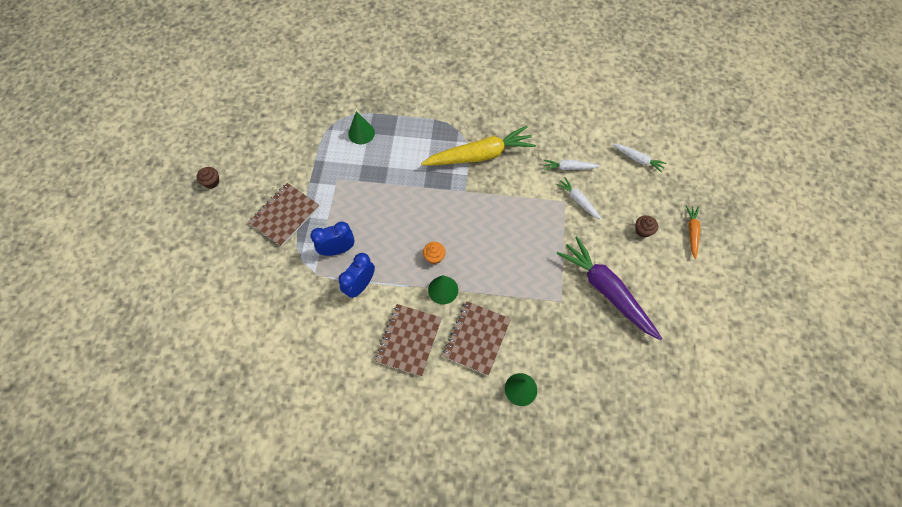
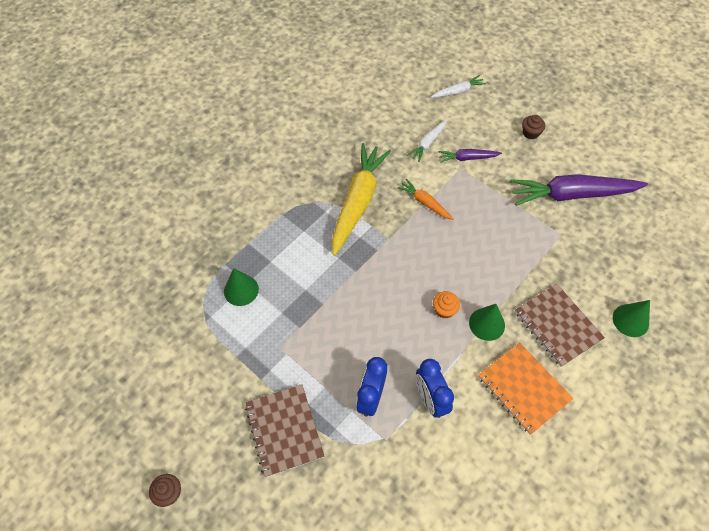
camera: 55 degrees left, 5 degrees down
brown notebook [375,304,442,377] -> orange notebook [478,342,573,435]
white carrot [556,177,602,220] -> purple carrot [438,149,502,163]
orange carrot [686,206,700,259] -> orange carrot moved to [397,179,454,220]

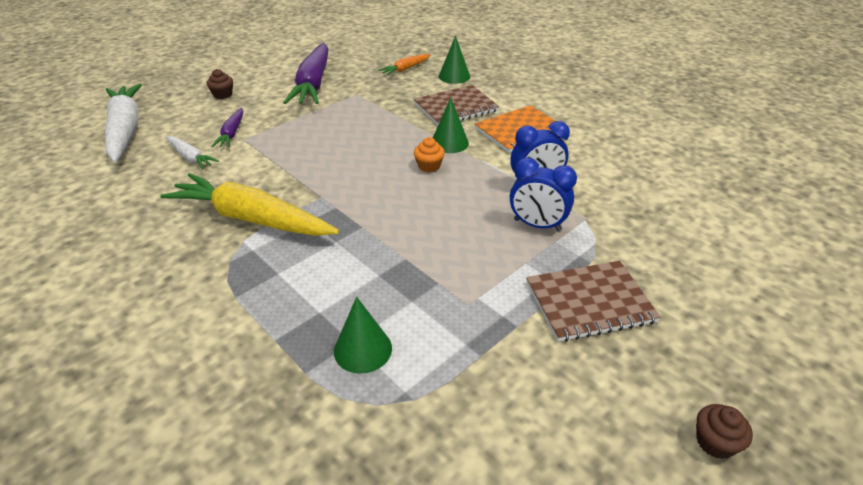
camera: 85 degrees left, 20 degrees down
orange carrot [397,179,454,220] -> orange carrot moved to [378,54,431,75]
white carrot [431,75,486,98] -> white carrot [105,83,142,163], size x2.07

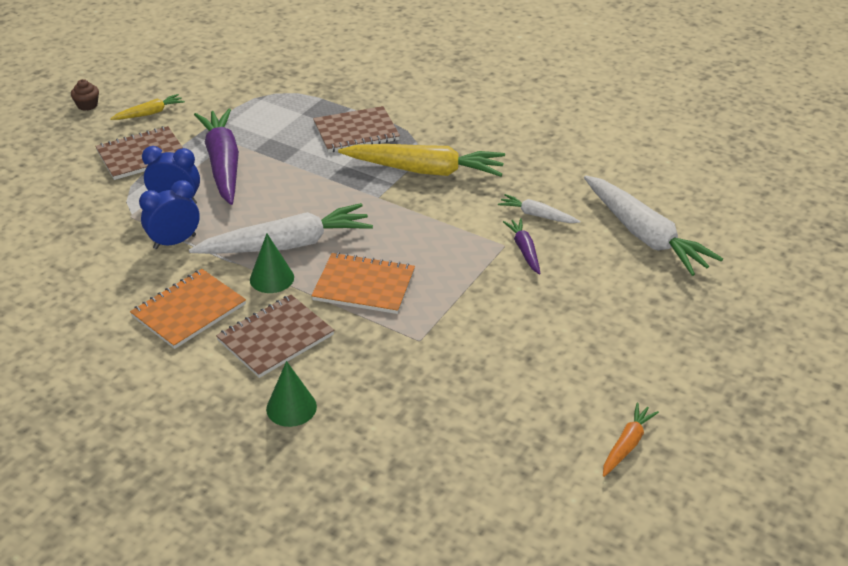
camera: 165 degrees right, 0 degrees up
brown cupcake [207,69,233,99] -> none
purple carrot [283,43,329,104] -> purple carrot moved to [194,109,239,205]
green cone [334,297,392,374] -> none
orange carrot [378,54,431,75] -> orange carrot moved to [603,403,659,477]
orange cupcake [414,137,445,172] -> white carrot [189,203,373,254]
none -> yellow carrot [110,94,185,120]
none -> orange notebook [311,252,415,314]
none -> brown notebook [313,106,400,153]

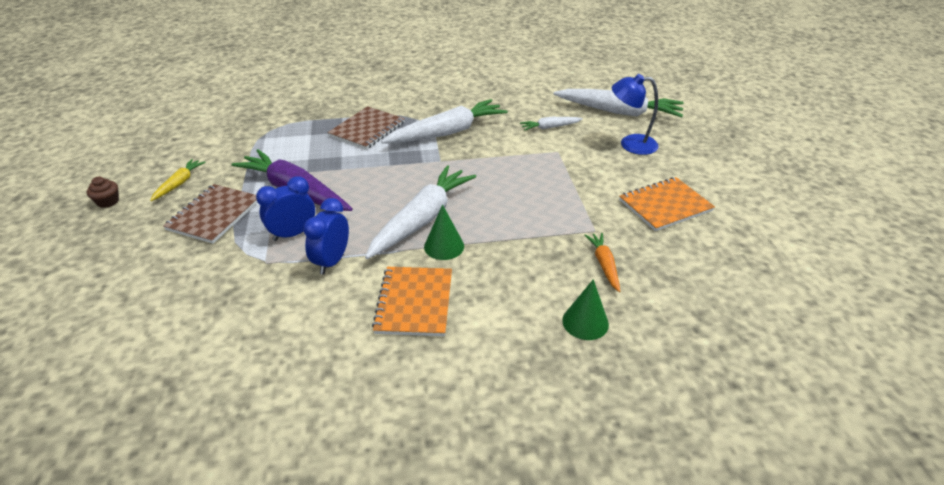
camera: 40 degrees left, 0 degrees up
brown notebook [216,295,334,378] -> none
orange notebook [311,252,415,314] -> orange notebook moved to [619,177,715,231]
yellow carrot [338,144,505,177] -> white carrot [381,99,508,144]
purple carrot [503,218,541,275] -> none
orange carrot [603,403,659,477] -> orange carrot moved to [585,233,620,292]
none -> blue lamp [612,74,659,155]

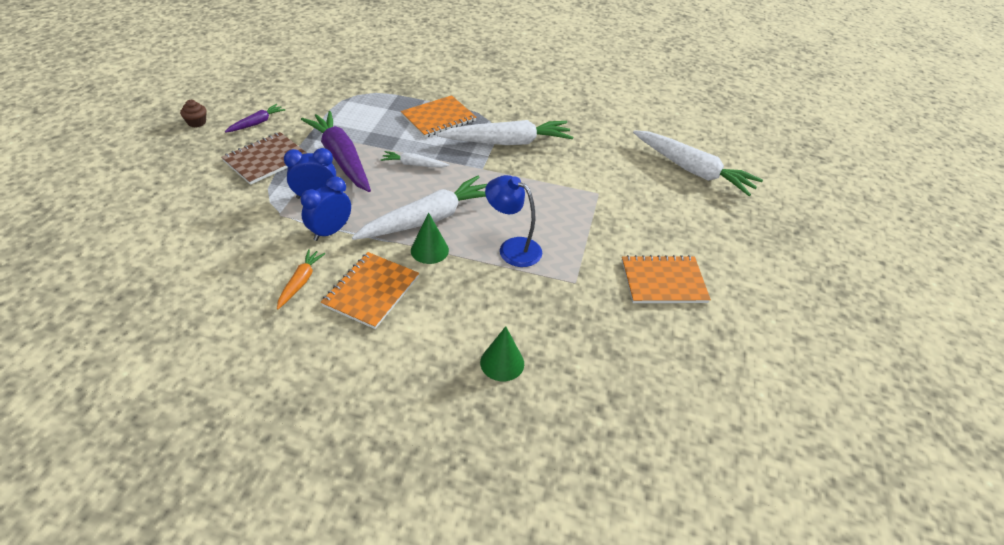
camera: 20 degrees right, 5 degrees up
yellow carrot [150,159,205,201] -> purple carrot [225,104,285,133]
brown notebook [328,106,405,150] -> orange notebook [401,95,477,138]
white carrot [520,117,583,131] -> white carrot moved to [381,151,449,168]
orange carrot [585,233,620,292] -> orange carrot moved to [277,249,325,310]
blue lamp [612,74,659,155] -> blue lamp moved to [485,175,542,267]

